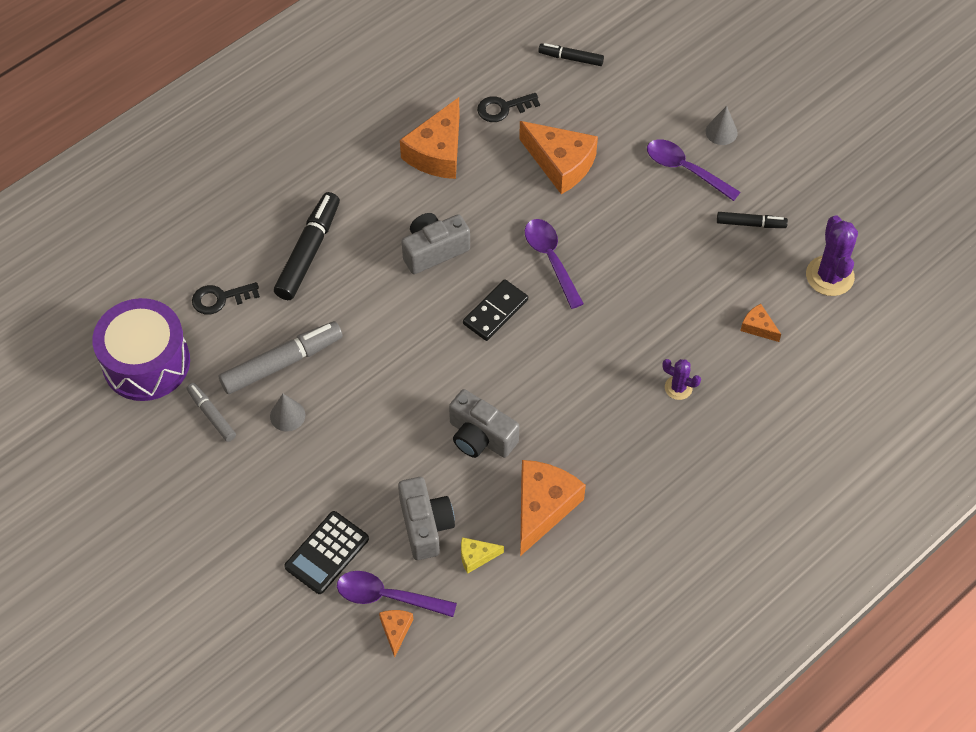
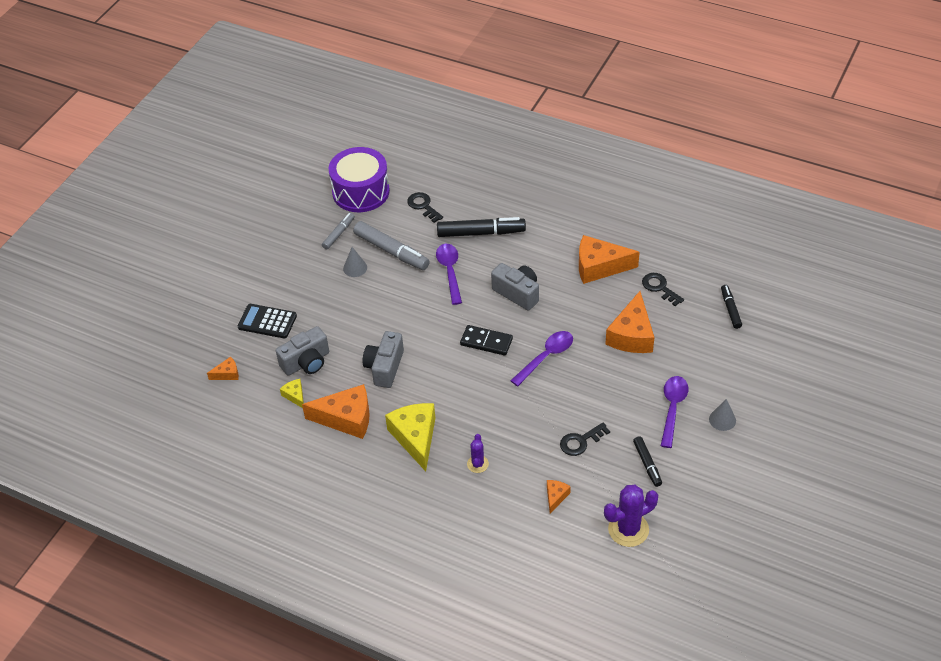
camera: 70 degrees right, 10 degrees down
purple spoon [337,571,457,617] -> purple spoon moved to [436,244,462,305]
none -> yellow cheese [385,403,435,471]
none -> black key [560,423,610,456]

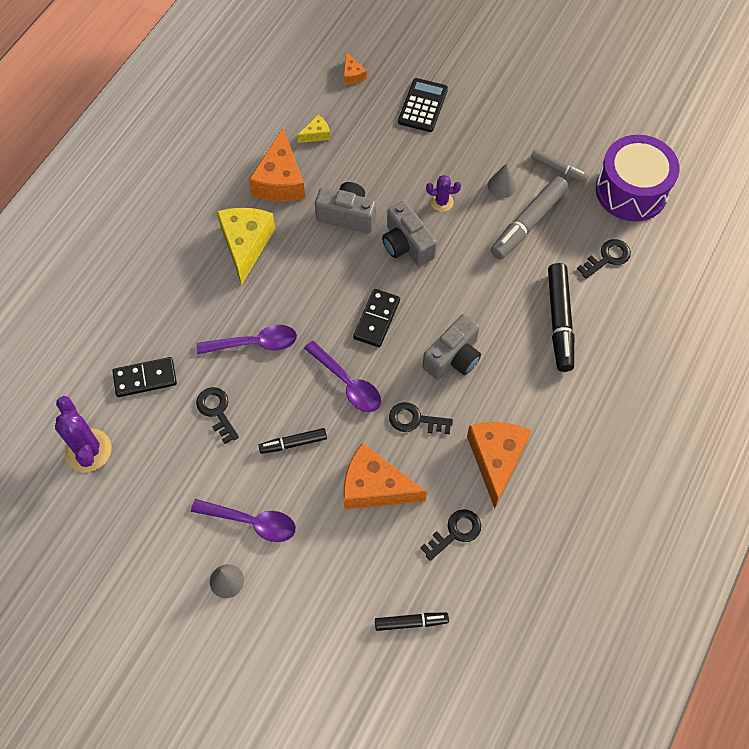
camera: 90 degrees right, 15 degrees up
grey camera [276,326,329,376] -> grey camera moved to [382,201,437,266]
yellow cheese [385,403,435,471] -> yellow cheese turned 75 degrees counterclockwise [217,208,275,285]
purple spoon [436,244,462,305] -> purple spoon moved to [197,325,297,354]
purple cactus [467,434,489,473] -> purple cactus moved to [426,175,461,212]
orange cheese [547,480,571,513] -> black domino [112,357,177,397]
black marker [633,436,662,487] -> black marker moved to [258,428,327,454]
none -> black key [389,402,453,434]

